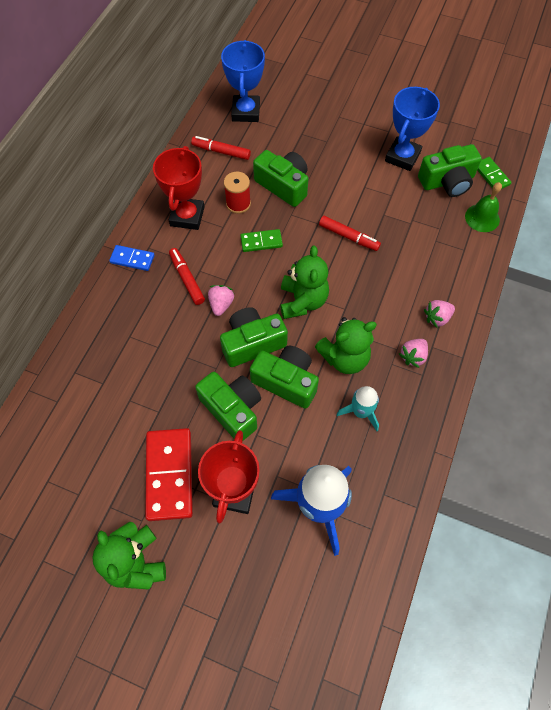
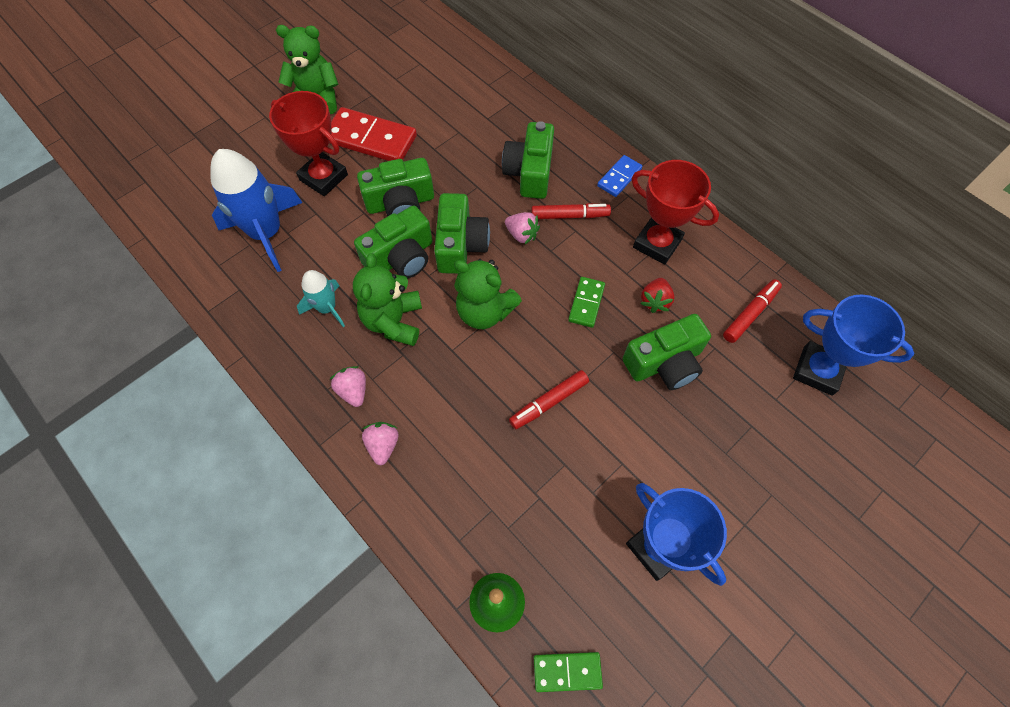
camera: 115 degrees right, 0 degrees up
red spool [224,172,251,214] -> red strawberry [640,278,675,313]
green camera [418,144,482,197] -> green camera moved to [502,121,554,199]

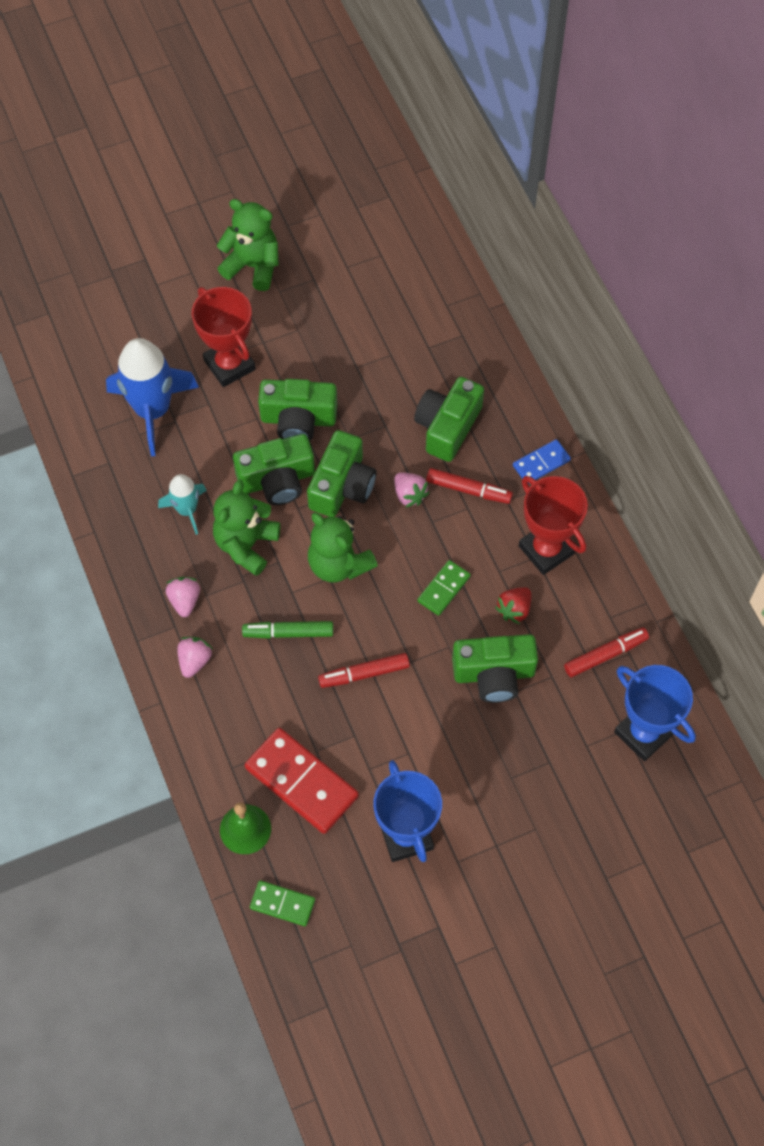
camera: 20 degrees right, 0 degrees up
red domino [329,107,417,161] -> red domino moved to [245,728,359,834]
none -> green marker [242,621,333,639]

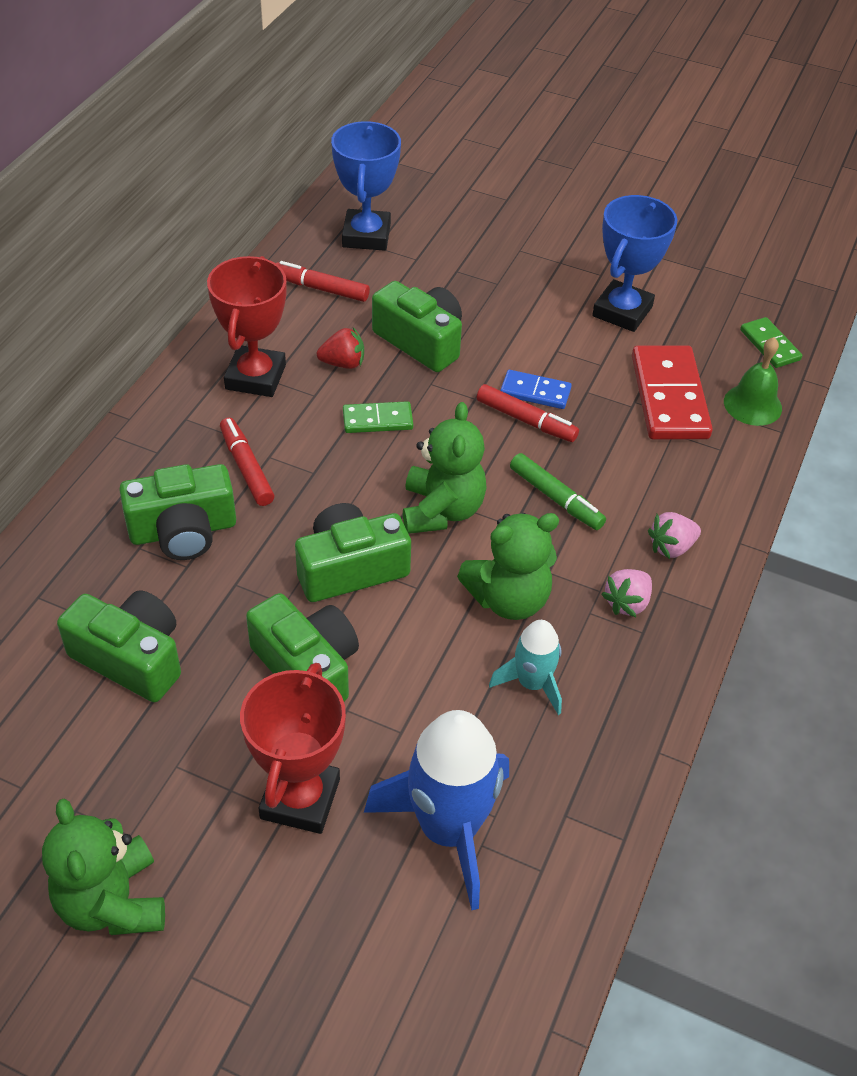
camera: 135 degrees left, 15 degrees down
green camera [233,434,315,505] -> green camera moved to [57,590,181,702]
pink strawberry [395,472,430,508] -> none
blue domino [513,439,571,484] -> blue domino moved to [500,370,572,409]

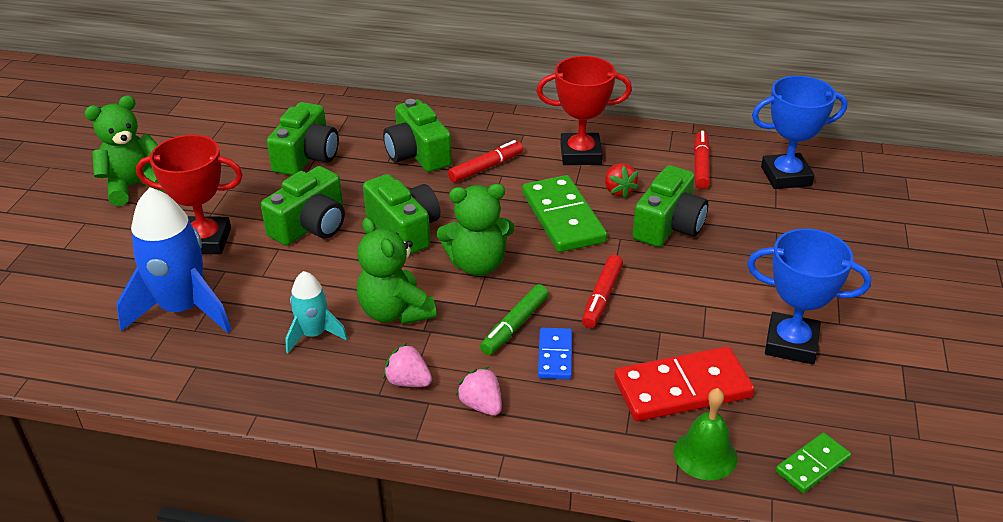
camera: 80 degrees right, 10 degrees down
green domino [343,401,413,433] -> green domino [522,175,607,252], size x1.86
blue domino [500,370,572,409] -> blue domino moved to [538,328,572,380]

